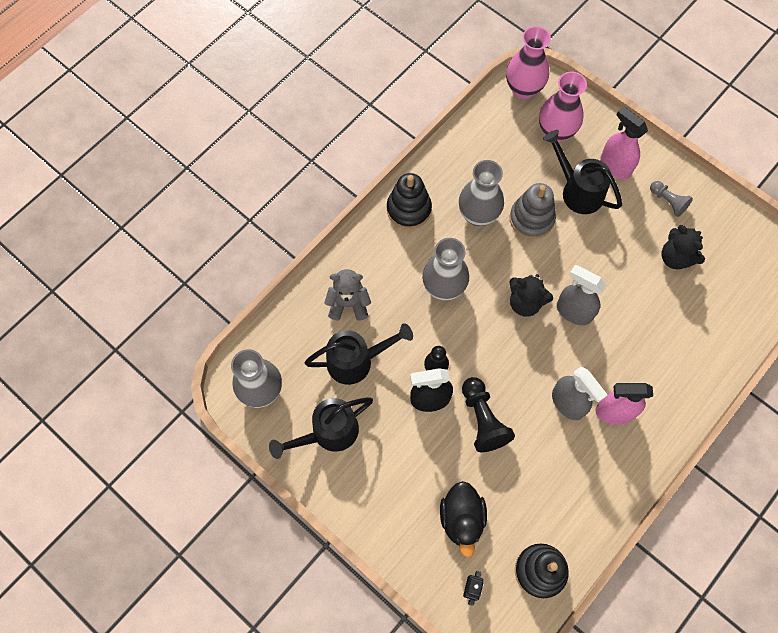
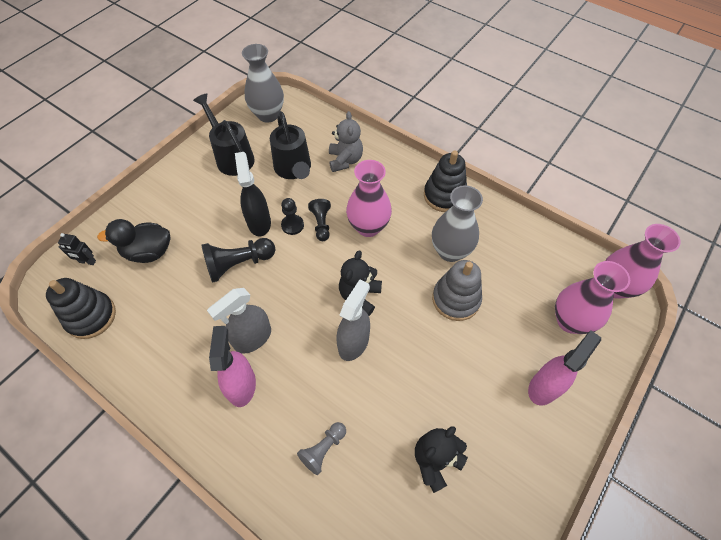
camera: 85 degrees right, 10 degrees down
grey vase [422,238,469,300] -> pink vase [346,160,392,237]
black watering can [543,130,622,214] -> none
grey pawn [650,181,693,217] -> grey pawn moved to [297,422,346,475]
none -> black pawn [308,199,331,241]

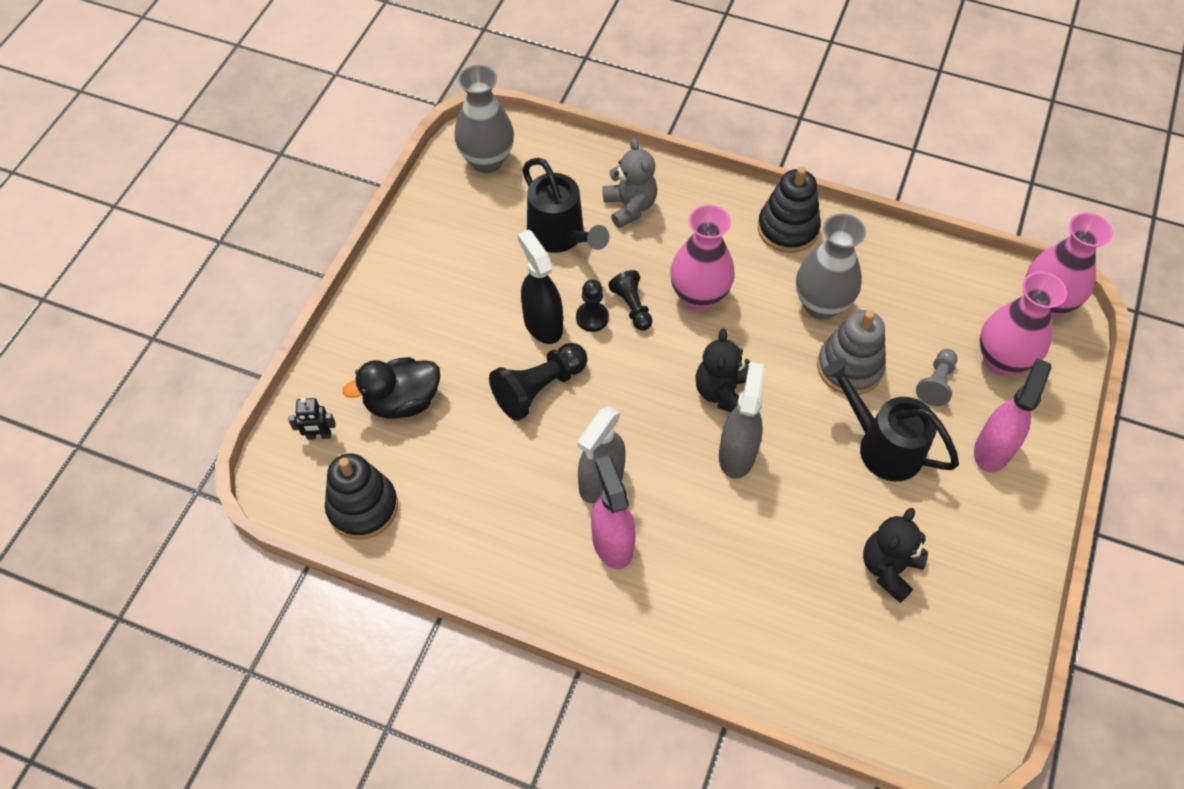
camera: 15 degrees left, 0 degrees up
black watering can [193,93,255,176] -> black watering can moved to [823,358,959,481]
grey pawn [297,422,346,475] -> grey pawn moved to [916,349,957,406]

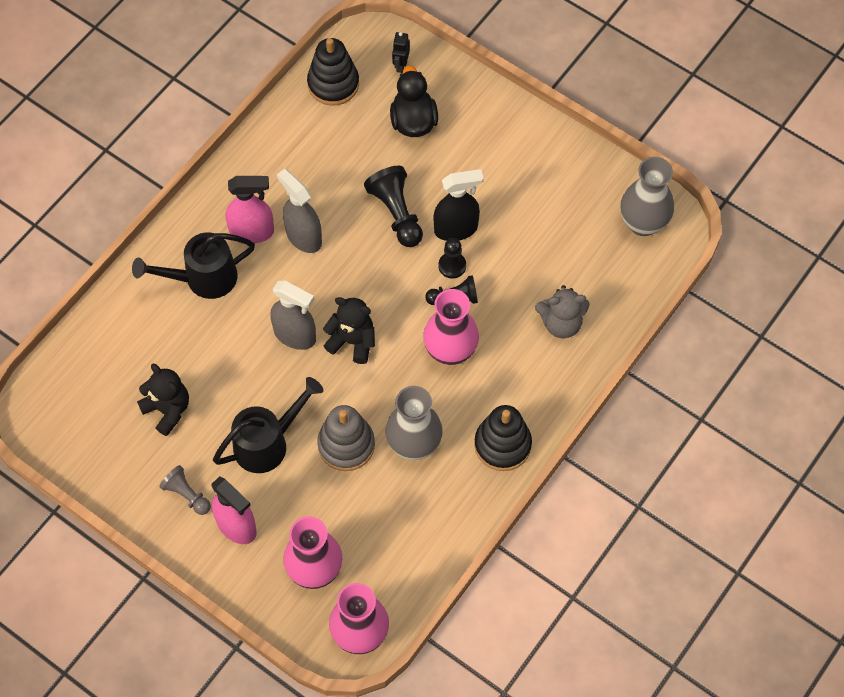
camera: 105 degrees right, 5 degrees up
black watering can [522,158,609,253] -> black watering can moved to [132,232,255,299]
grey pawn [916,349,957,406] -> grey pawn moved to [159,465,211,515]

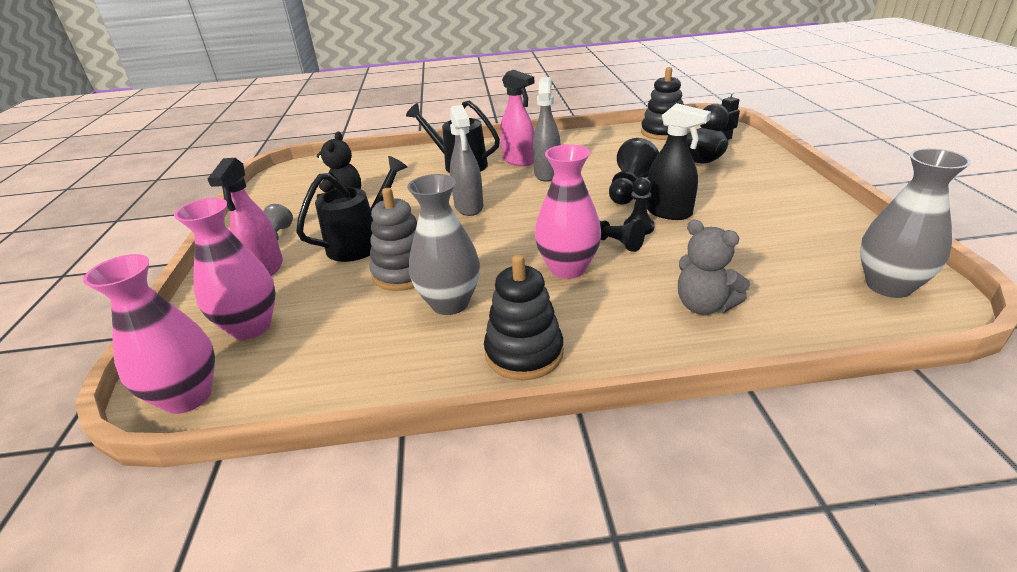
camera: 50 degrees right, 30 degrees down
black watering can [213,377,324,473] -> black watering can turned 60 degrees counterclockwise [296,156,407,262]
black teddy bear [323,297,375,364] -> none

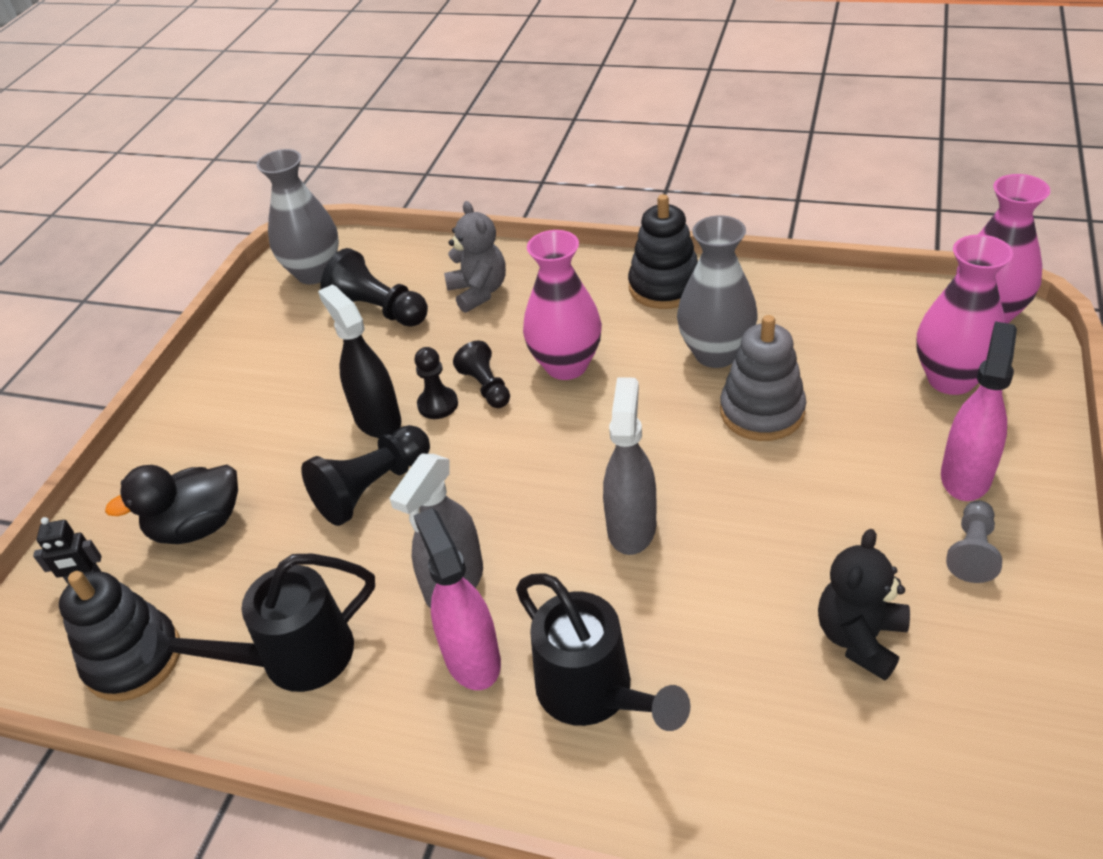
camera: 155 degrees left, 10 degrees up
black watering can [296,156,407,262] -> black watering can moved to [141,554,375,692]
none -> black pawn [320,248,428,327]

